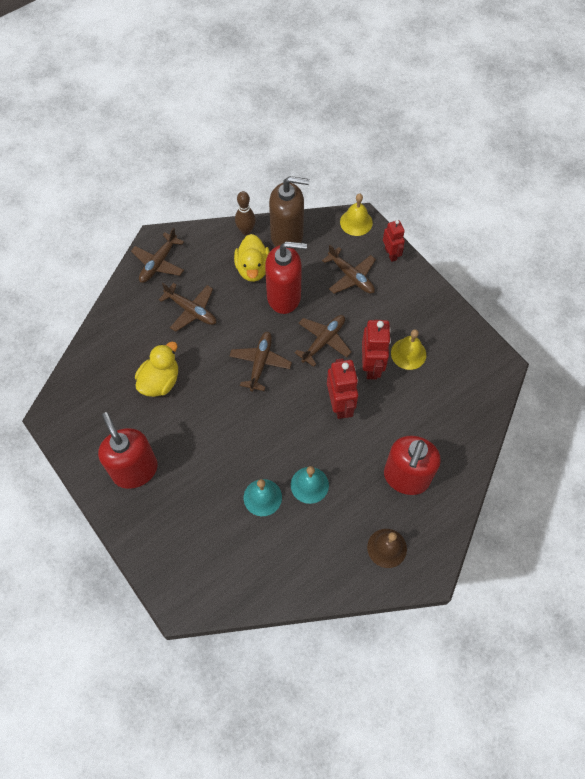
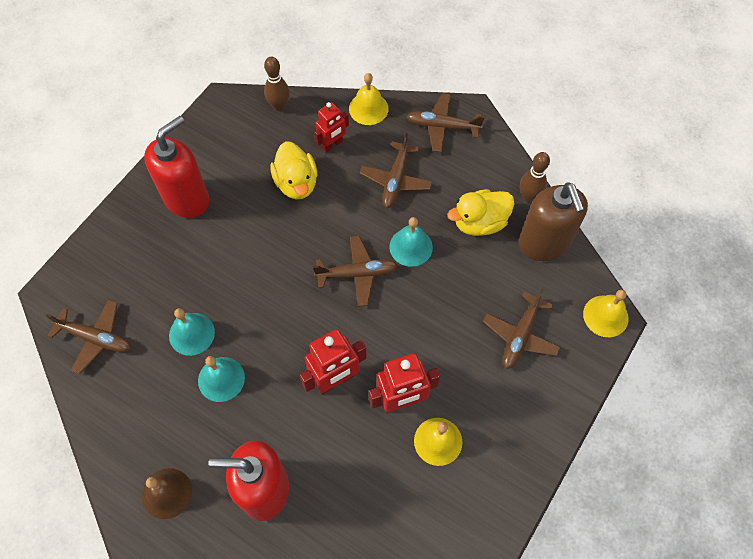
camera: 70 degrees right, 0 degrees up
yellow duck [135,342,178,397] -> yellow duck turned 60 degrees clockwise [271,141,317,199]
red soap dispenser [265,241,307,314] -> none
brown plane [294,315,352,367] -> brown plane moved to [45,299,131,374]
red robot [383,220,405,262] -> red robot moved to [314,102,349,152]
none -> brown bowling pin [264,57,290,111]
none -> yellow bell [349,73,389,125]
none -> turquoise bell [389,217,433,267]

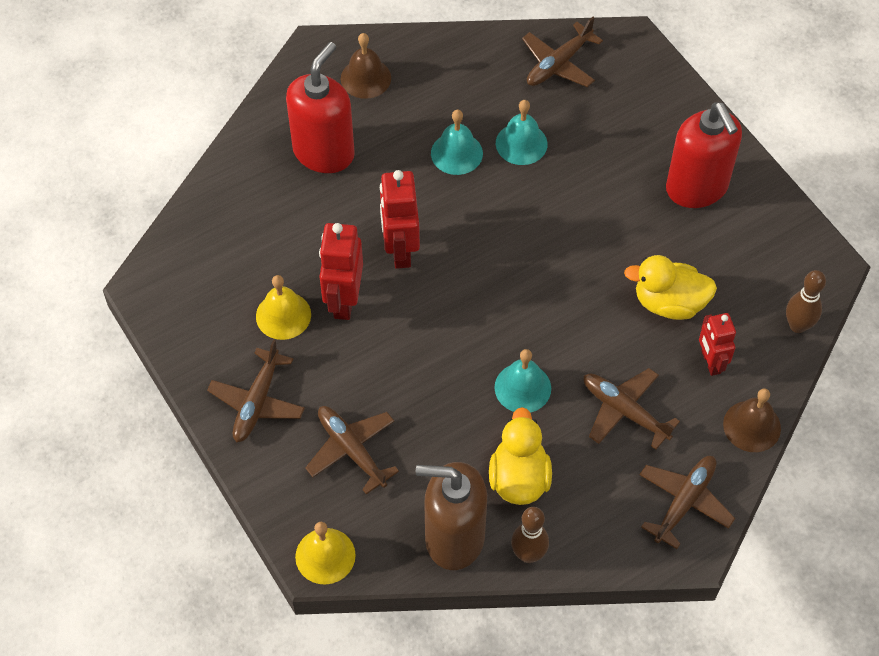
camera: 115 degrees right, 5 degrees down
brown plane [313,236,398,307] -> brown plane moved to [207,339,305,442]
yellow bell [349,73,389,125] -> brown bell [723,388,781,452]

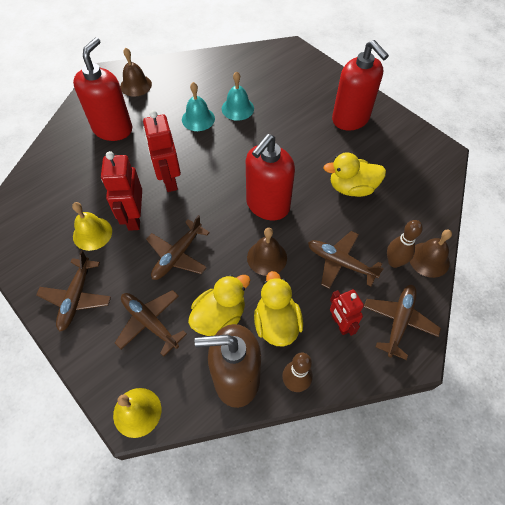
camera: 10 degrees left, 0 degrees up
turquoise bell [495,349,551,413] -> brown bell [247,228,287,276]
brown plane [522,17,603,87] -> brown plane moved to [146,215,210,280]
red robot [699,313,736,376] -> red robot moved to [330,289,364,336]
brown bowling pin [786,270,826,333] -> brown bowling pin moved to [387,220,423,268]
none -> yellow duck [188,275,250,336]
none -> red soap dispenser [246,134,295,221]

